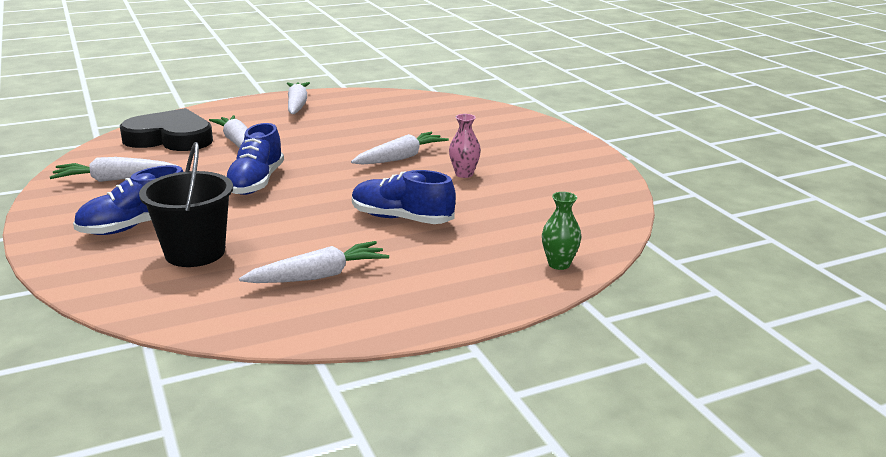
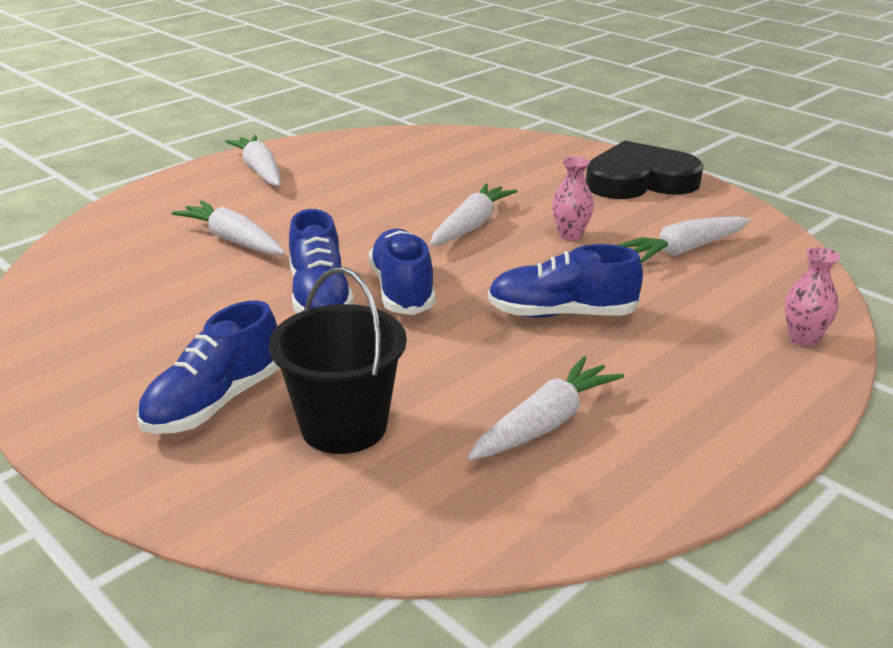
camera: 20 degrees left, 5 degrees up
white carrot [50,157,178,182] -> white carrot moved to [617,216,750,263]
black heart [120,108,213,151] -> black heart moved to [586,141,703,199]
green vase [542,192,581,270] -> pink vase [785,247,840,346]
none -> blue shoe [369,229,436,315]

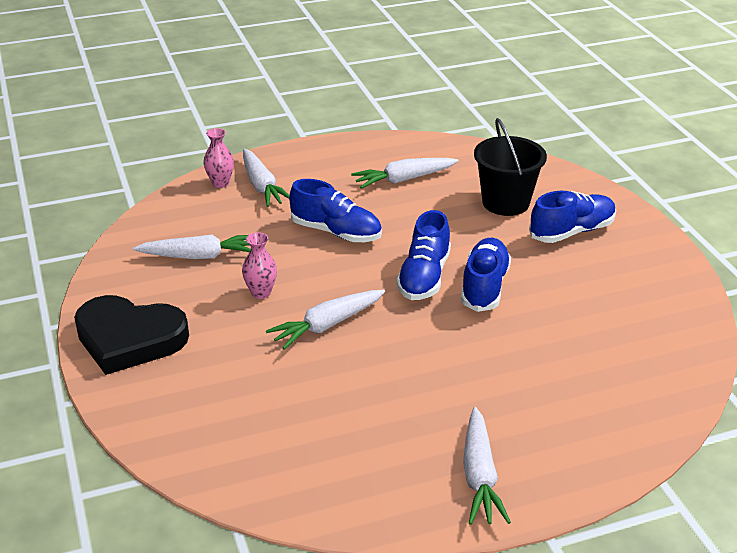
camera: 155 degrees left, 5 degrees up
white carrot [171,200,285,255] -> white carrot moved to [243,149,289,207]

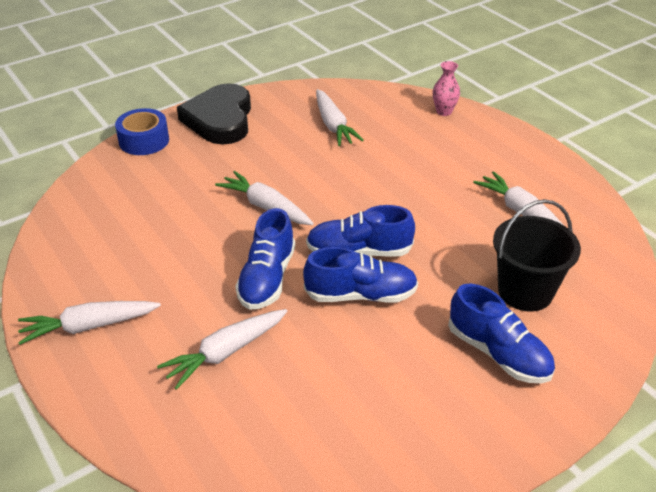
camera: 75 degrees right, 5 degrees up
pink vase [242,232,277,299] -> none
white carrot [243,149,289,207] -> white carrot moved to [157,309,287,390]
blue shoe [289,179,382,242] -> blue shoe moved to [235,208,295,310]
none -> blue tape [115,108,169,155]

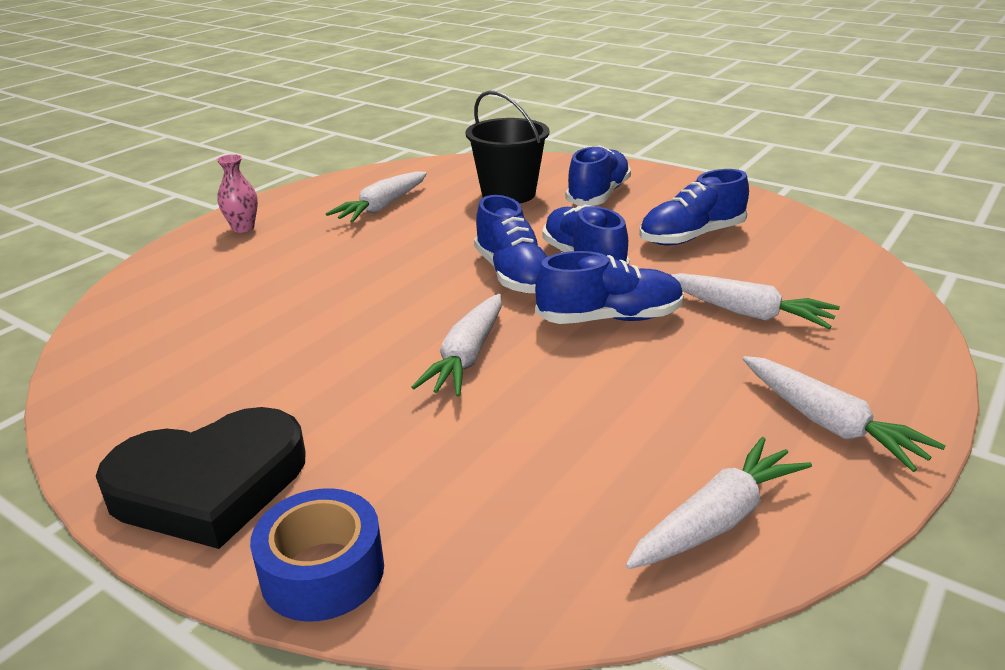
camera: 110 degrees left, 10 degrees down
white carrot [316,89,364,146] -> white carrot moved to [625,437,812,569]
pink vase [433,61,460,116] -> pink vase moved to [217,154,258,233]
none -> blue shoe [639,169,749,245]

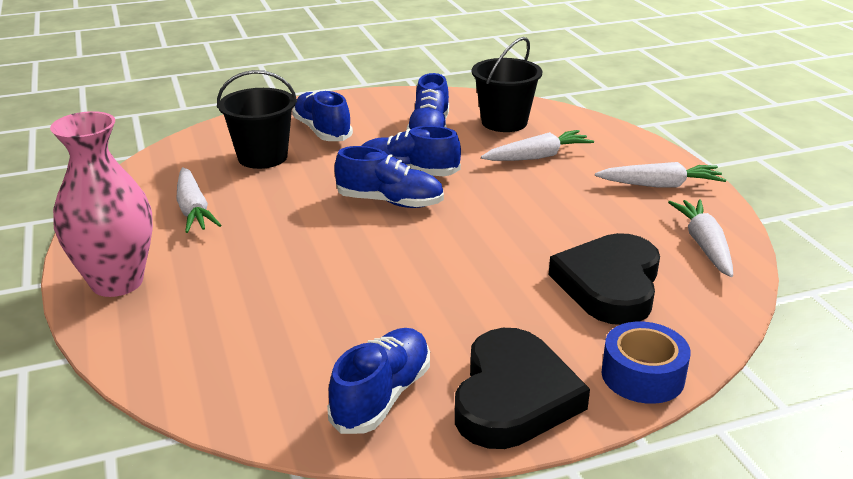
camera: 55 degrees left, 0 degrees up
pink vase [217,154,258,233] -> pink vase [50,111,153,297], size x2.22
white carrot [411,294,502,397] -> none
blue shoe [535,251,684,324] -> blue shoe moved to [327,328,430,434]
none -> black bucket [472,37,542,132]
none -> black heart [549,233,660,325]

